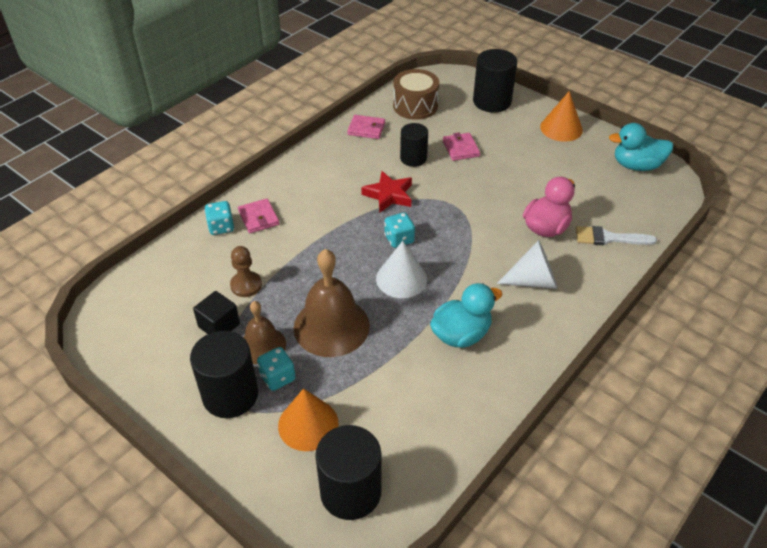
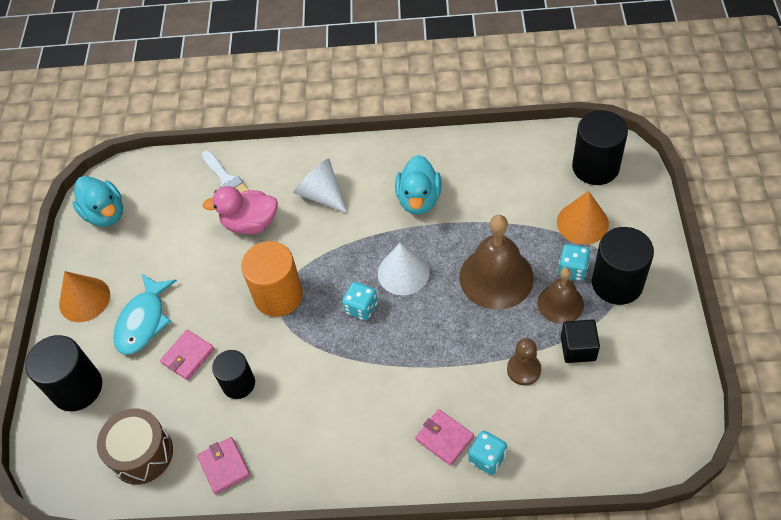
camera: 125 degrees left, 10 degrees up
pink wallet [238,198,279,233] -> pink wallet turned 75 degrees counterclockwise [415,409,474,466]
red star [361,171,412,213] -> none
turquoise duck [430,283,502,348] -> turquoise duck turned 105 degrees counterclockwise [395,155,442,215]
none -> turquoise fish [113,274,177,355]
none -> orange cylinder [241,241,303,317]

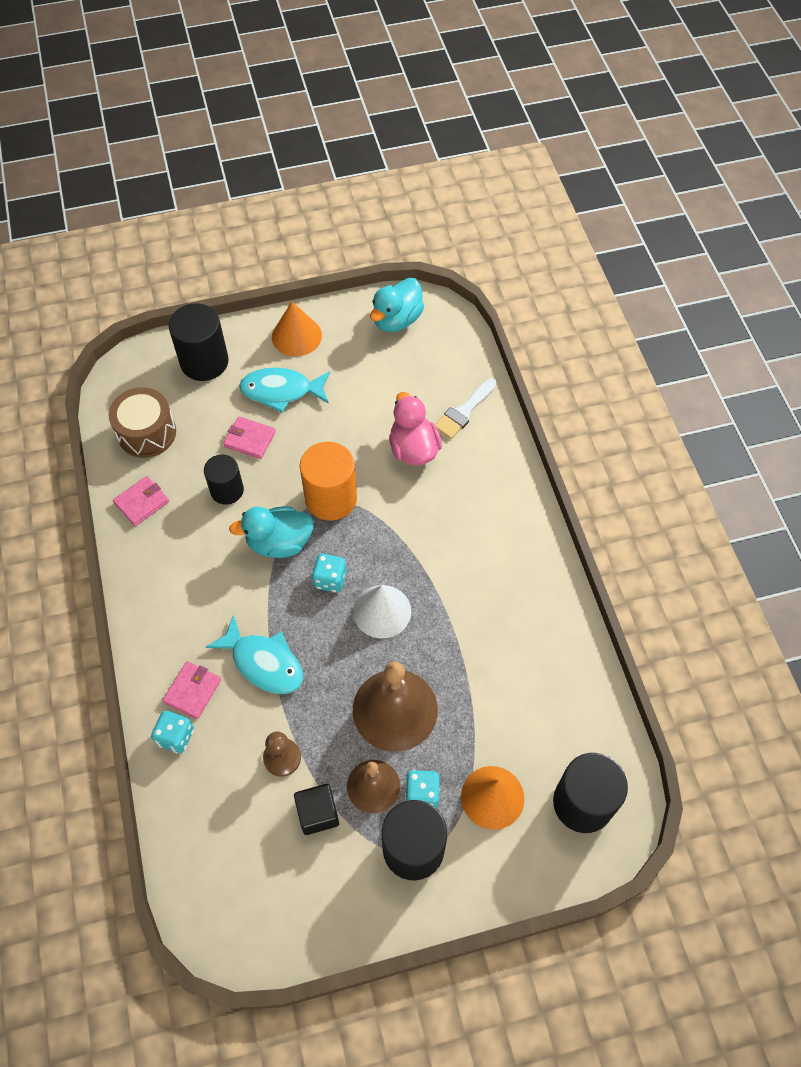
camera: 70 degrees right, 5 degrees up
white cone [293,158,347,213] -> none
turquoise duck [395,155,442,215] -> turquoise duck moved to [229,506,314,558]
none -> turquoise fish [206,614,303,694]

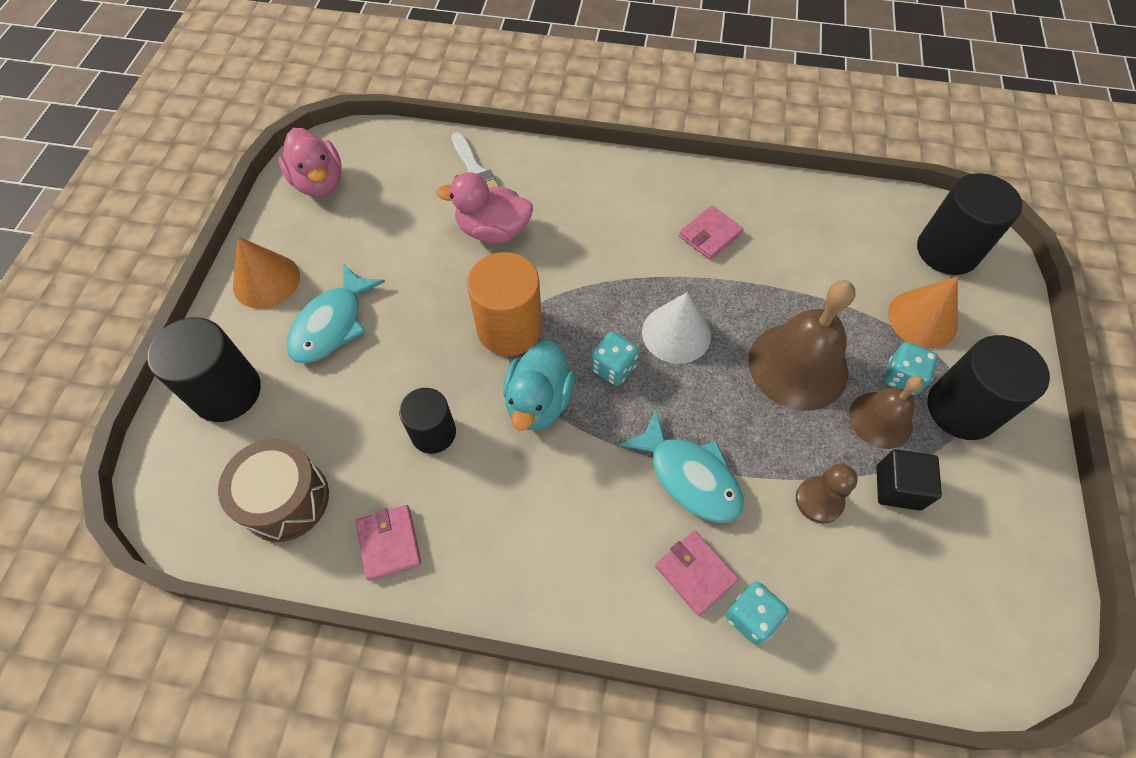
camera: 65 degrees left, 0 degrees up
turquoise fish [206,614,303,694] -> turquoise fish turned 75 degrees clockwise [618,410,744,523]
pink wallet [223,416,276,459] -> pink wallet moved to [679,206,743,260]
turquoise duck [370,278,424,332] -> pink duck [278,128,342,197]

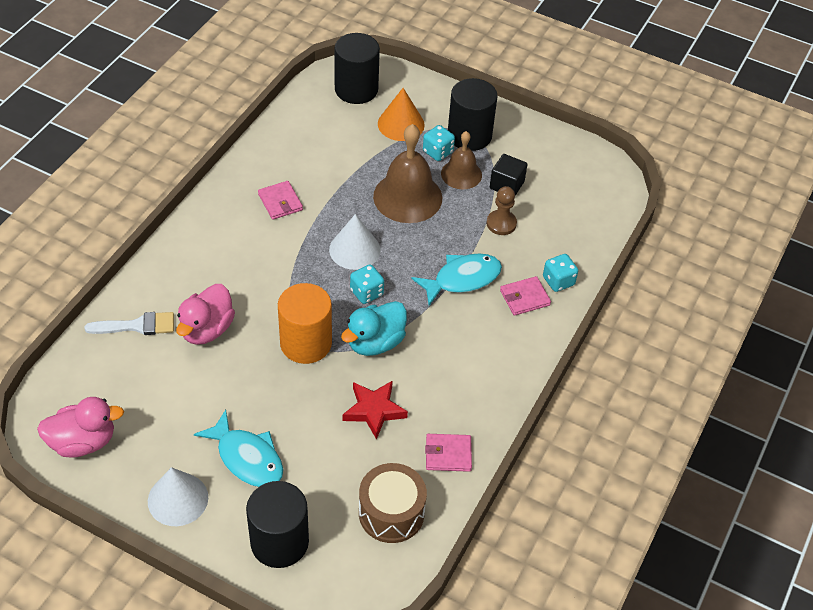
camera: 75 degrees left, 10 degrees down
orange cone [233,237,300,309] -> white cone [148,467,208,526]
black cylinder [399,388,456,454] -> red star [343,380,408,440]
turquoise duck [503,340,575,431] -> turquoise duck turned 105 degrees clockwise [341,301,407,356]

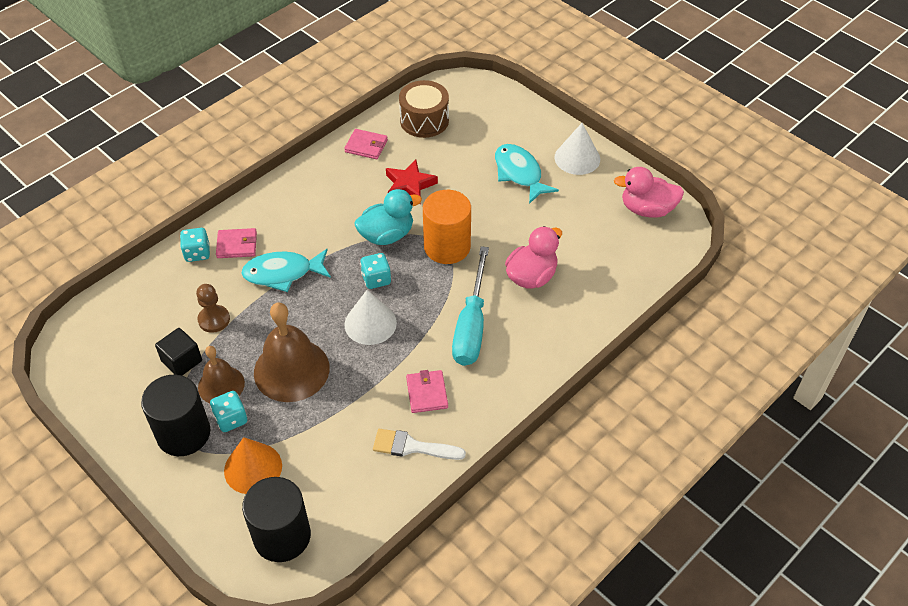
camera: 160 degrees left, 0 degrees up
white brush [85,312,174,335] -> white brush moved to [373,429,466,460]
black cylinder [246,481,309,568] -> none
none -> turquoise screwdriver [452,246,489,366]

